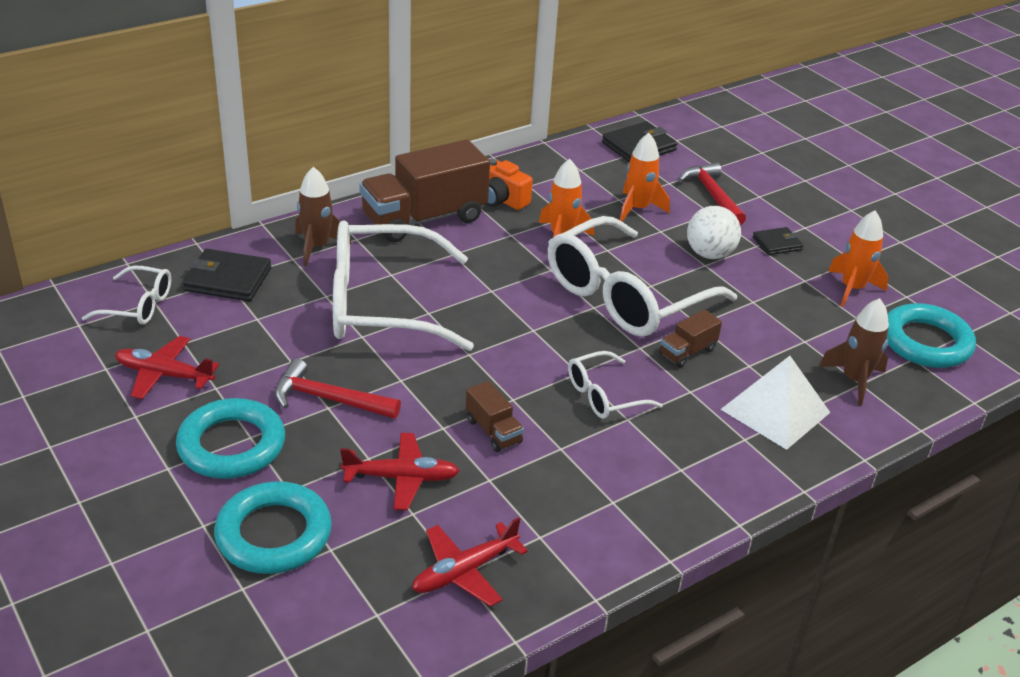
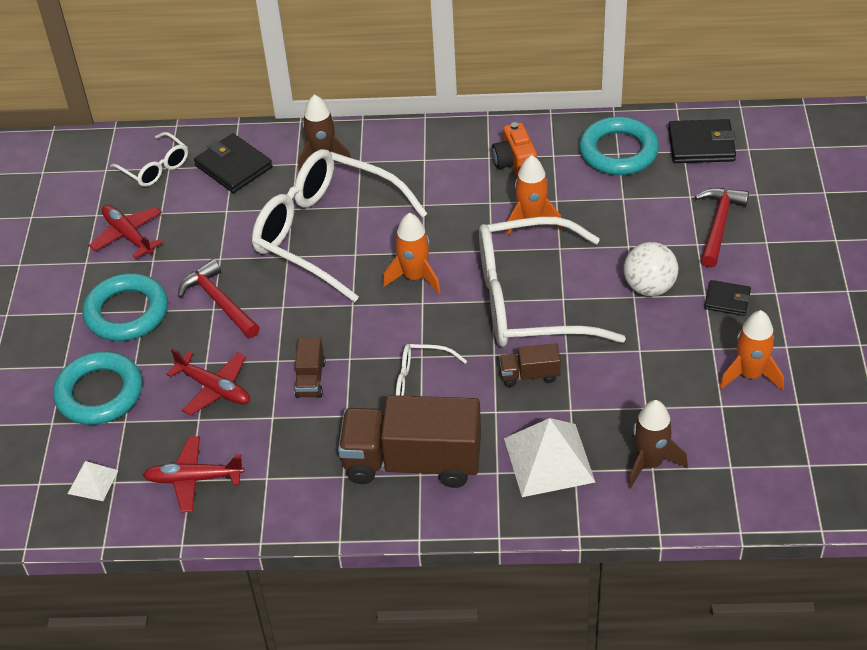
camera: 40 degrees right, 10 degrees up
brown truck [359,139,490,242] -> brown truck moved to [338,395,481,488]
orange rocket [620,133,670,221] -> orange rocket moved to [383,213,441,294]
turquoise ring [887,303,976,368] -> turquoise ring moved to [579,117,659,175]
none -> white pyramid [68,461,119,501]

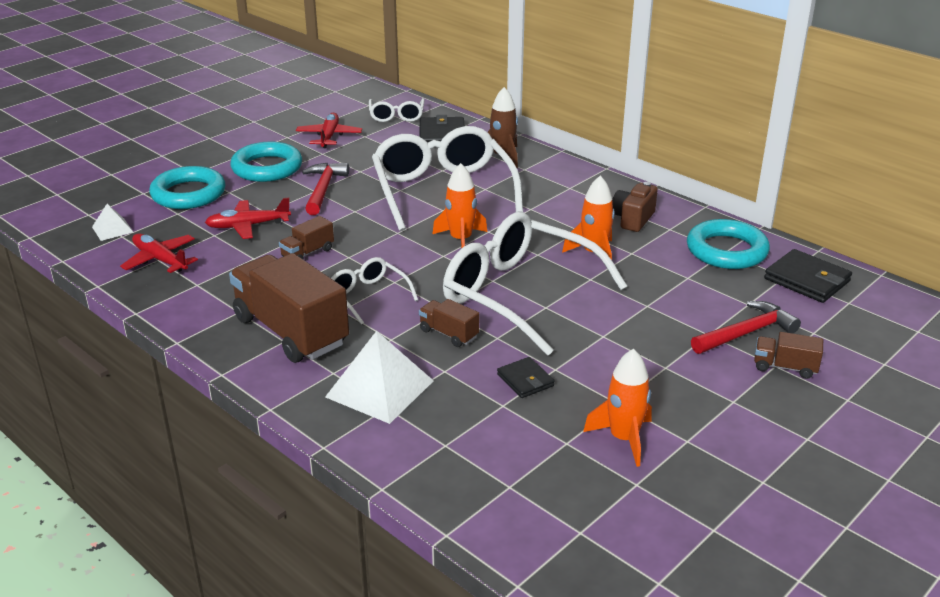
camera: 40 degrees right, 15 degrees down
red plane [166,349,250,416] -> red plane turned 90 degrees clockwise [205,198,291,239]
orange camera [492,122,537,177] -> brown camera [612,182,658,232]
white ball [624,242,678,296] -> none
brown rocket [628,400,688,489] -> none
black wallet [704,280,751,316] -> black wallet moved to [497,357,554,398]
none -> brown truck [754,332,823,379]

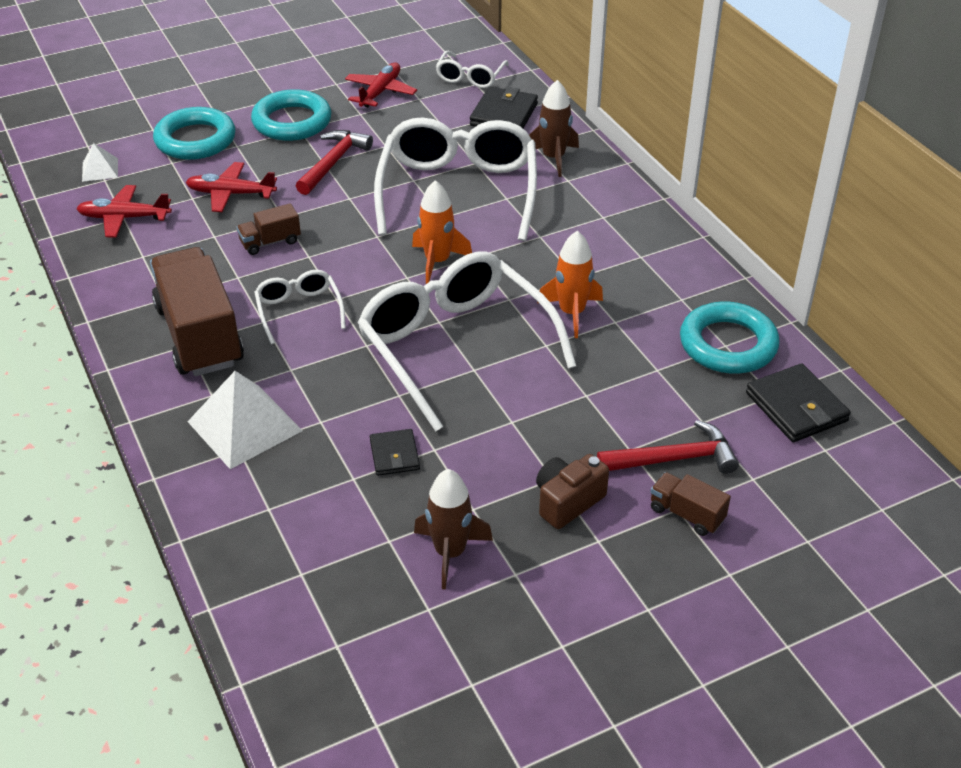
camera: 20 degrees right, 10 degrees up
red plane [120,233,198,273] -> red plane turned 60 degrees counterclockwise [76,185,172,238]
brown truck [419,299,479,347] -> none
orange rocket [583,348,652,467] -> brown rocket [414,469,493,590]
brown camera [612,182,658,232] -> brown camera moved to [536,454,609,529]

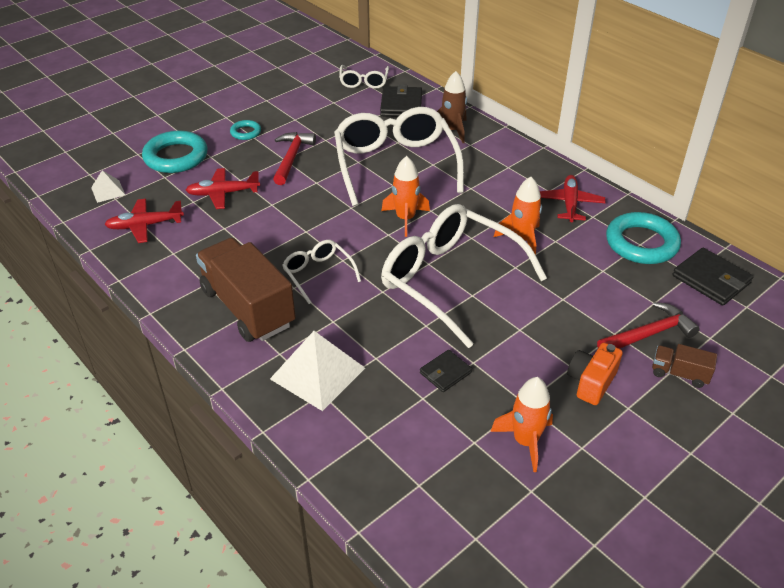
camera: 15 degrees left, 0 degrees up
brown truck [237,203,301,255] -> none
turquoise ring [251,89,332,141] -> turquoise ring [230,120,261,140], size x0.50
red plane [345,63,417,107] -> red plane moved to [540,175,606,222]
black wallet [370,429,420,476] -> black wallet turned 75 degrees clockwise [420,350,472,392]
brown rocket [414,469,493,590] -> orange rocket [490,377,553,472]
brown camera [536,454,609,529] -> orange camera [567,343,623,405]

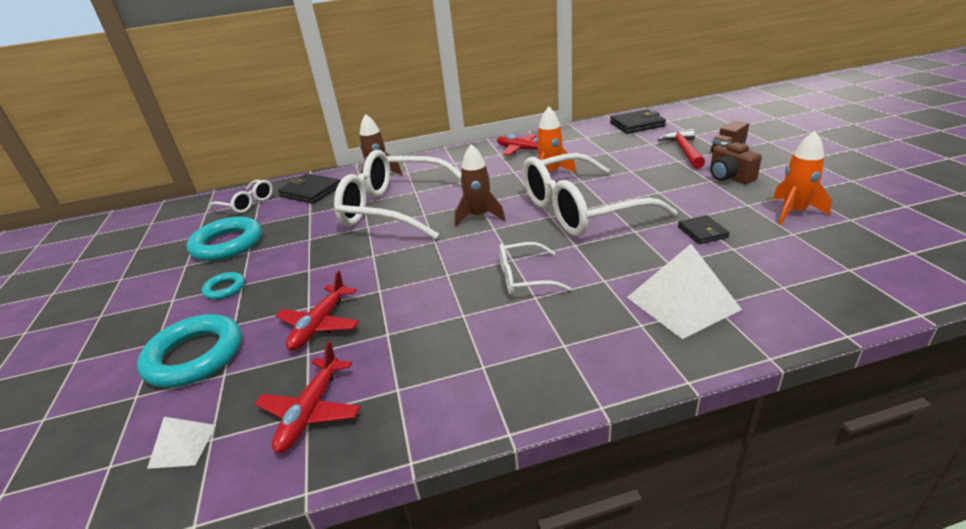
camera: 60 degrees left, 10 degrees down
brown truck [196,238,296,342] -> none
red hammer [273,132,316,185] -> none
orange rocket [381,156,430,237] -> brown rocket [455,144,505,226]
orange camera [567,343,623,405] -> brown camera [710,142,762,184]
turquoise ring [606,212,681,264] -> turquoise ring moved to [186,217,262,261]

